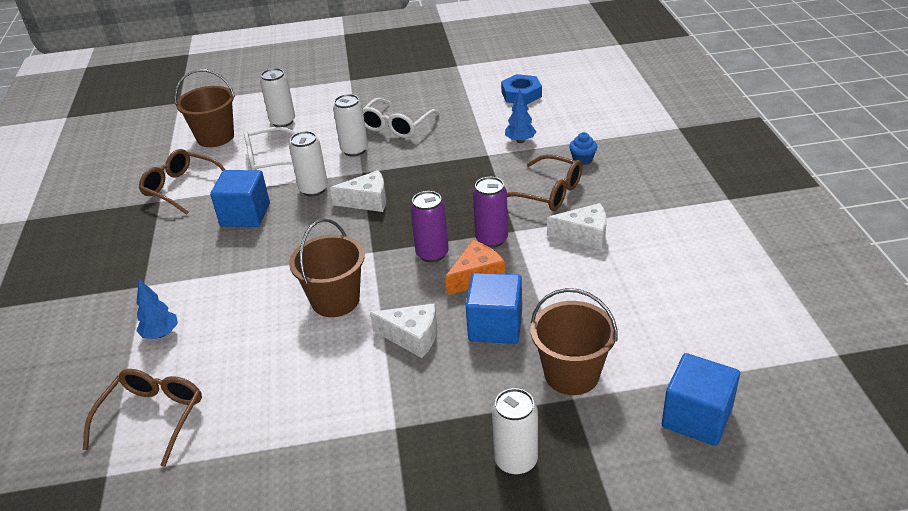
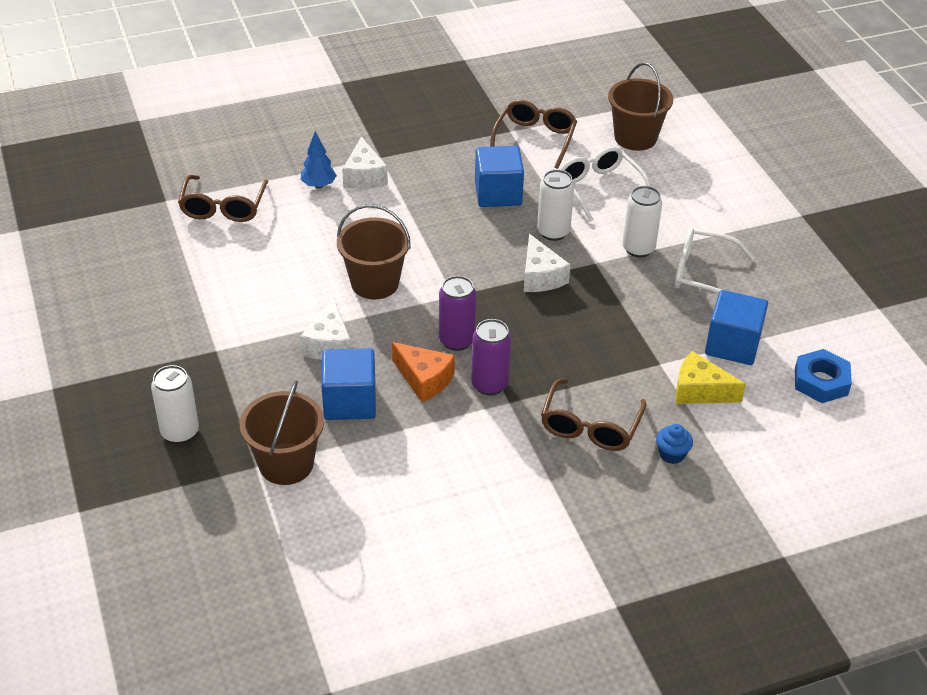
camera: 75 degrees right, 5 degrees up
brown glasses [83,369,202,467] -> brown glasses turned 90 degrees clockwise [178,175,268,222]
white can [260,68,295,127] -> none
blue tree [505,89,536,143] -> yellow cheese [675,351,746,404]
white cheese [547,203,607,250] -> white cheese moved to [342,137,388,189]
blue cube [662,353,740,446] -> blue cube moved to [705,290,768,365]

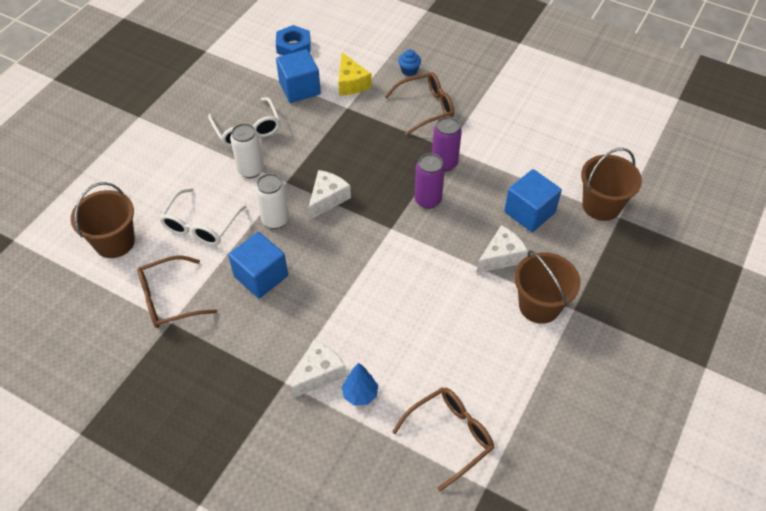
camera: 130 degrees left, 10 degrees up
white can [151,365,199,444] -> none
brown bucket [337,204,411,299] -> brown bucket moved to [514,250,581,324]
orange cheese [392,342,455,402] -> none

